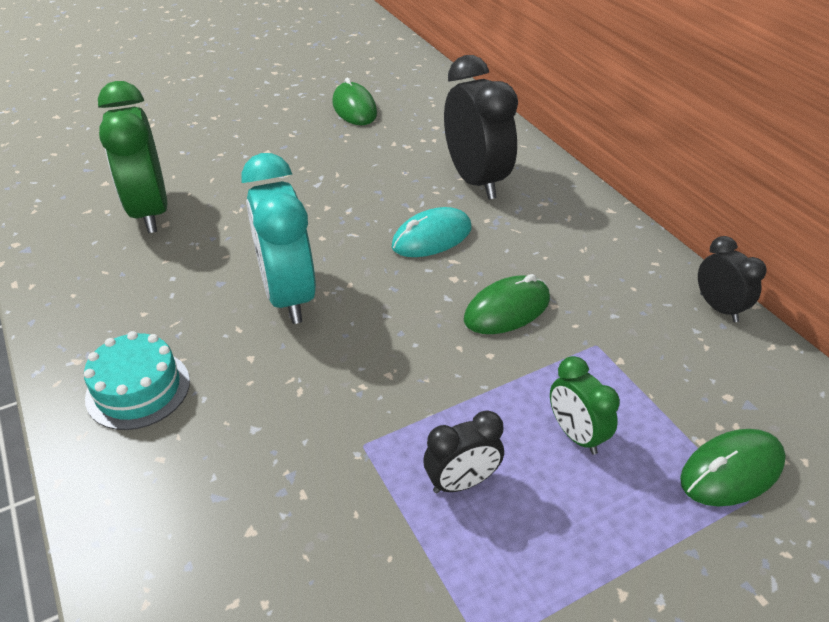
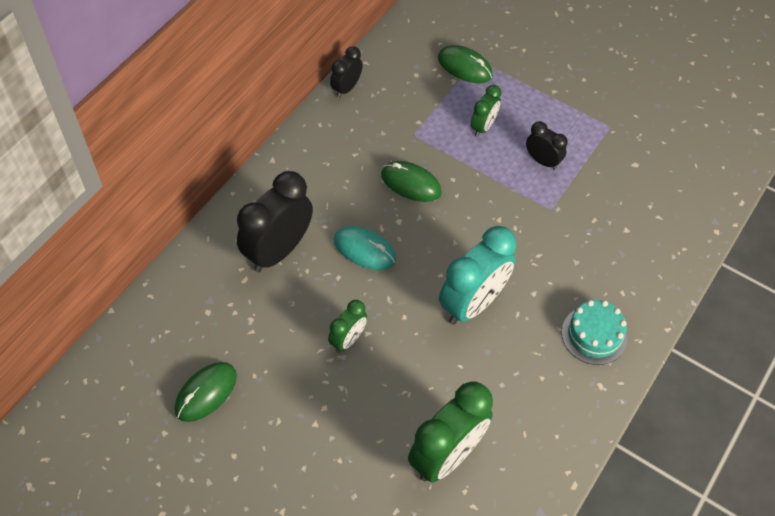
camera: 120 degrees left, 15 degrees up
none -> green clock [328,300,367,353]

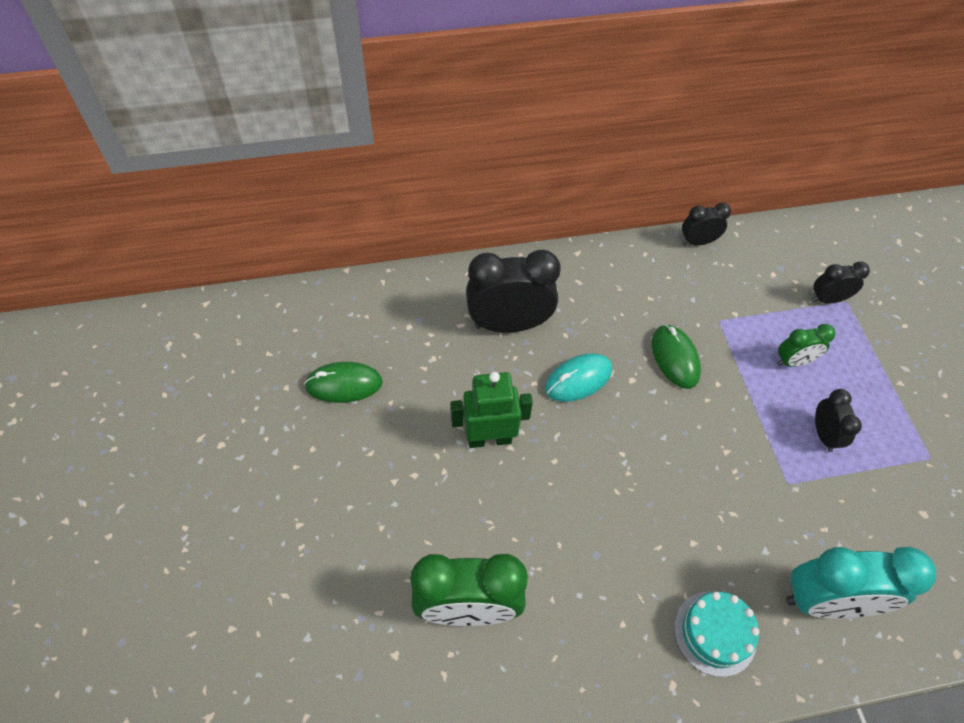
camera: 45 degrees right, 0 degrees up
green clock [328,300,367,353] -> green robot [451,372,533,448]
turquoise mouse [334,226,396,270] -> turquoise mouse turned 75 degrees clockwise [545,353,612,402]
green mouse [438,45,493,83] -> black clock [812,262,870,304]
turquoise clock [439,226,517,325] -> turquoise clock moved to [786,547,936,619]

